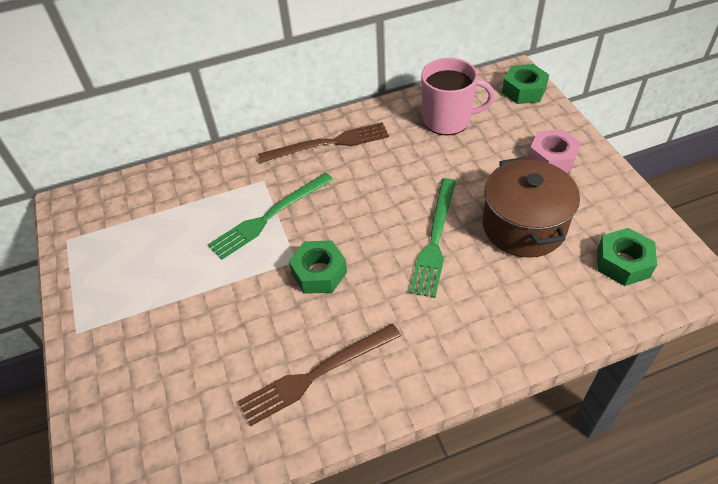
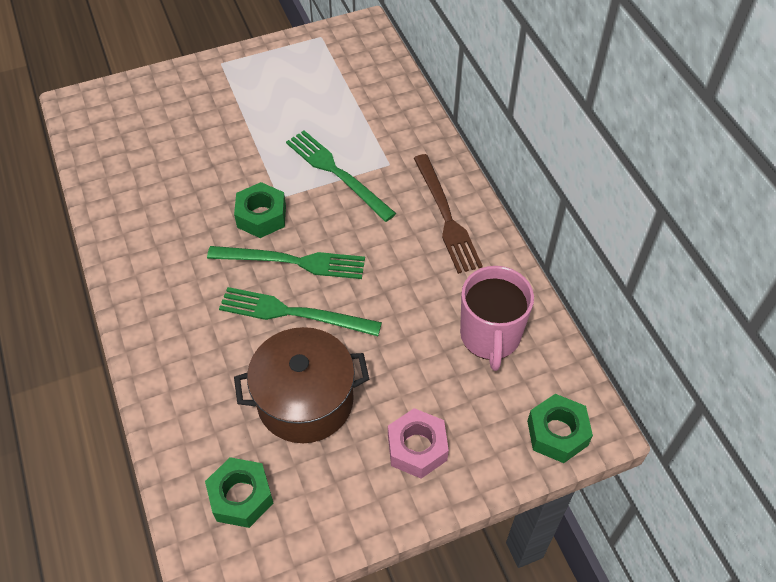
camera: 85 degrees right, 5 degrees up
brown fork [238,324,401,427] -> none
none -> green fork [207,246,365,279]

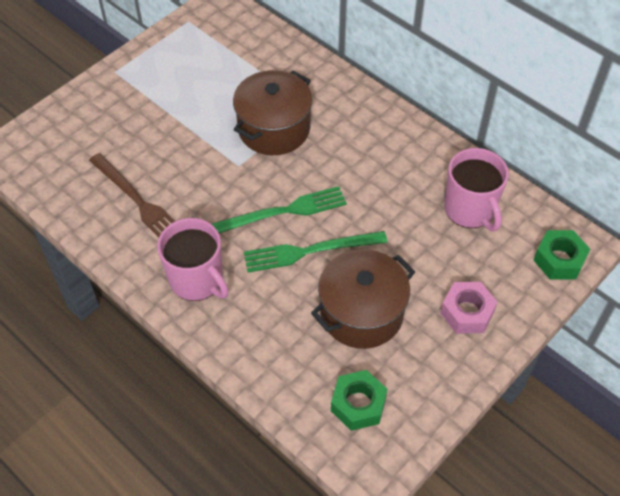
camera: 25 degrees left, 0 degrees up
green nut [234,182,286,238] -> none
green fork [286,130,396,222] -> brown pot [233,70,313,155]
brown fork [414,154,483,274] -> brown fork moved to [89,153,175,237]
none -> pink mug [157,218,229,301]

